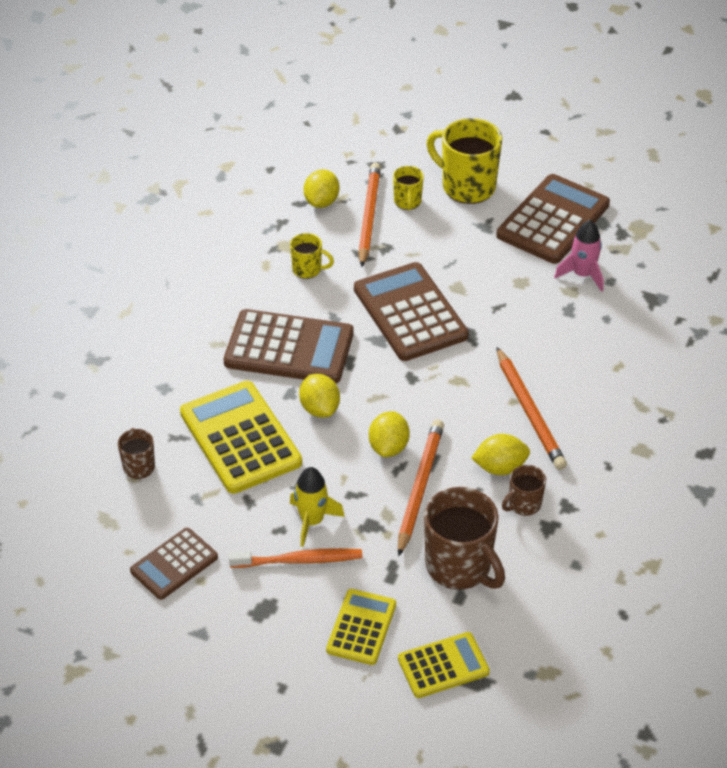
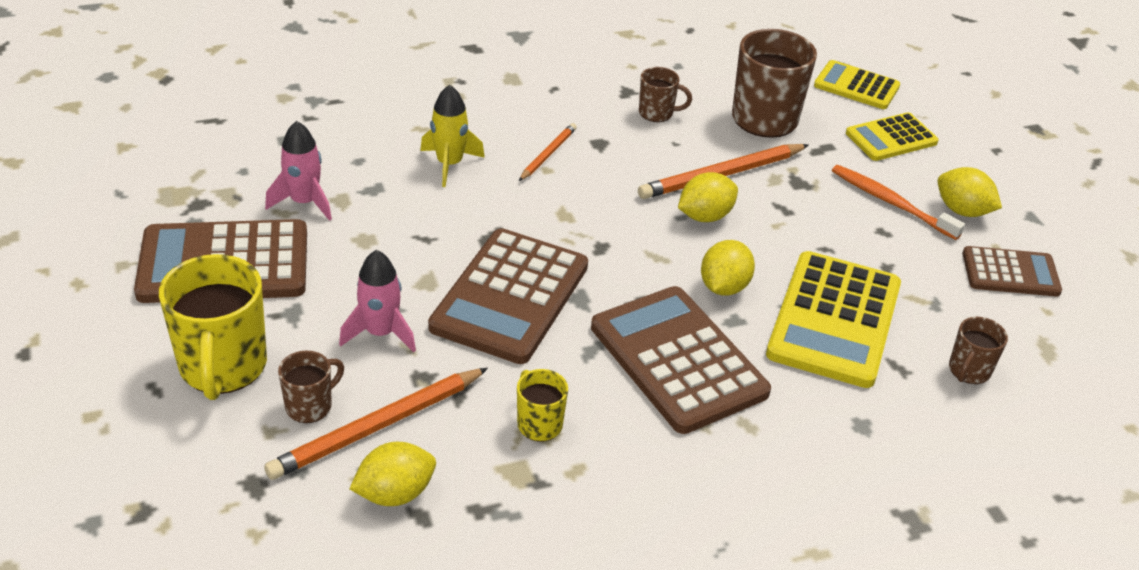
camera: 135 degrees left, 5 degrees down
yellow rocket [290,467,345,547] -> yellow rocket moved to [420,85,485,187]
yellow mug [393,166,424,210] -> brown mug [278,351,344,423]
yellow lemon [471,434,530,475] -> yellow lemon moved to [937,167,1002,217]
orange pencil [496,347,567,470] -> orange pencil [519,123,577,181], size x0.55
none -> pink rocket [339,250,416,352]

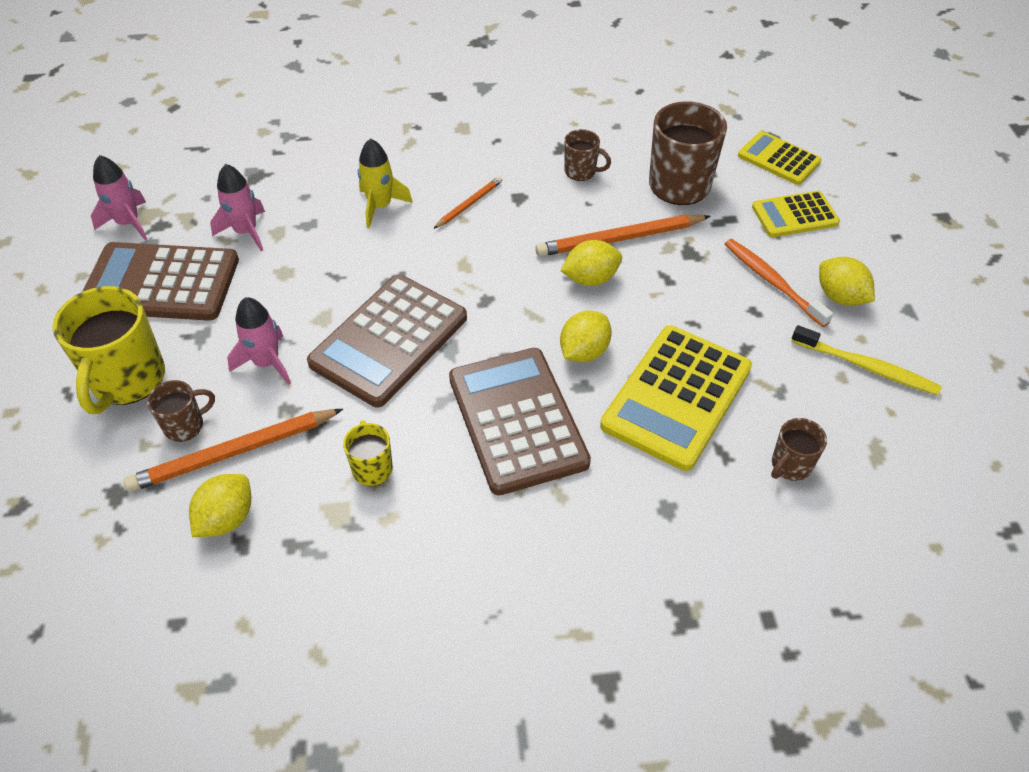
camera: 15 degrees right, 10 degrees up
yellow lemon [349,442,436,506] -> yellow lemon turned 45 degrees counterclockwise [189,474,251,537]
brown calculator [963,246,1062,296] -> yellow toothbrush [791,325,942,395]
none -> pink rocket [91,155,147,240]

